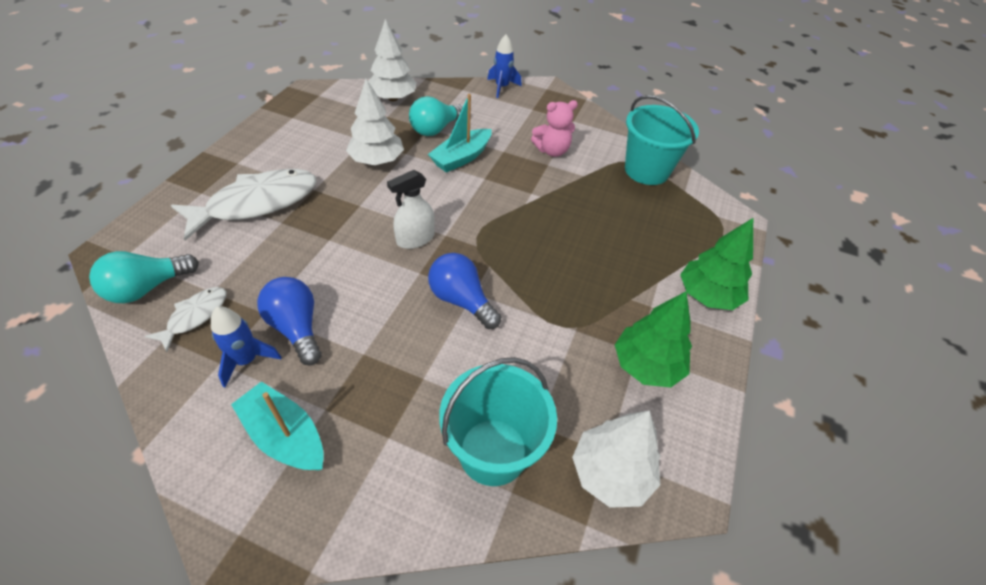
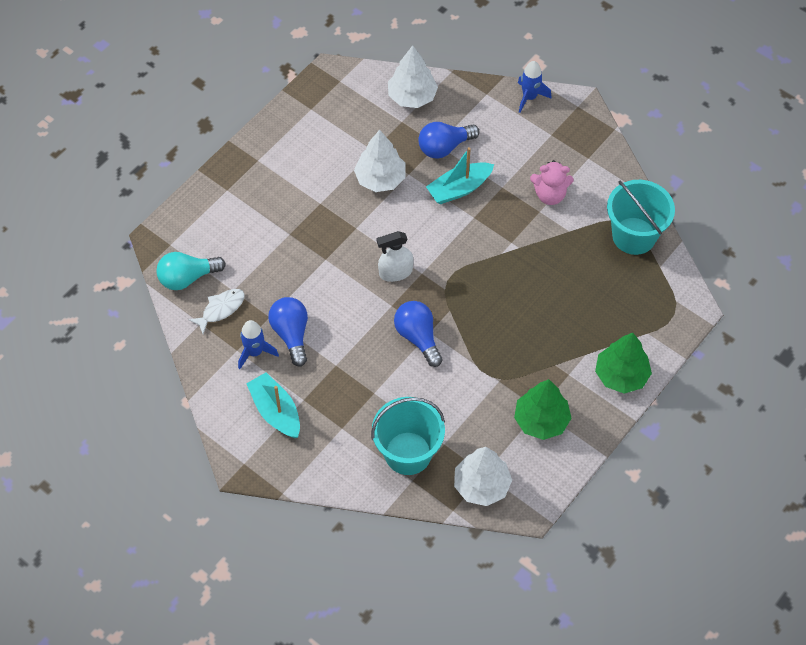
camera: 20 degrees right, 10 degrees up
white fish [171,169,317,241] -> none
turquoise light bulb [409,96,464,136] -> blue light bulb [418,122,480,159]

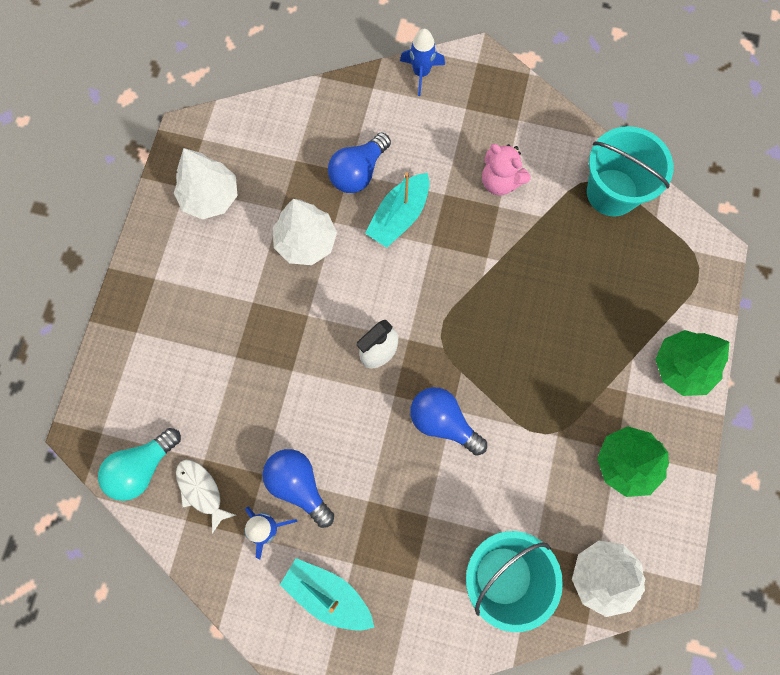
camera: 25 degrees left, 15 degrees up
white fish [188,289,245,334] -> white fish turned 60 degrees counterclockwise [176,460,236,534]
white tree [388,45,438,108] -> white tree moved to [174,148,238,219]
pink teddy bear [530,160,574,205] -> pink teddy bear turned 60 degrees clockwise [482,144,531,195]

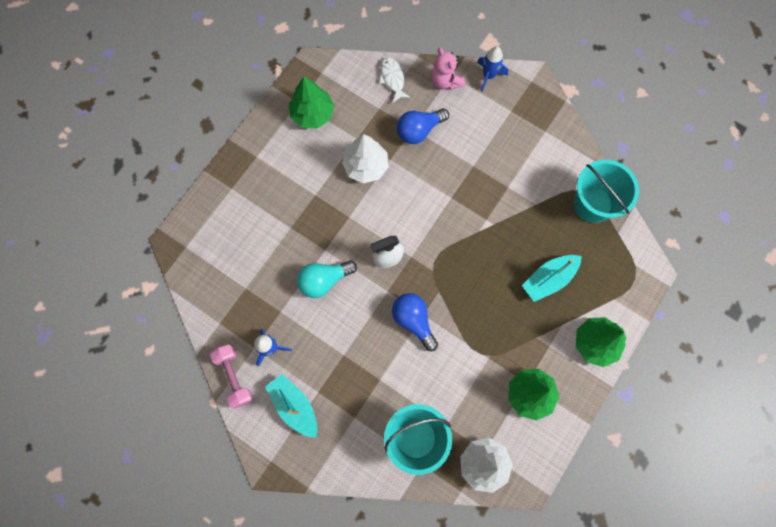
camera: 20 degrees right, 0 degrees up
turquoise light bulb [98,428,181,501] -> turquoise light bulb moved to [297,260,357,298]
white tree [174,148,238,219] -> green tree [289,76,334,128]
white fish [176,460,236,534] -> white fish moved to [379,57,411,102]
blue light bulb [263,449,334,528] -> none
turquoise boat [365,172,429,248] -> turquoise boat moved to [522,255,582,302]
pink teddy bear [482,144,531,195] -> pink teddy bear moved to [431,48,465,90]
none -> pink dumbbell [210,344,253,409]

